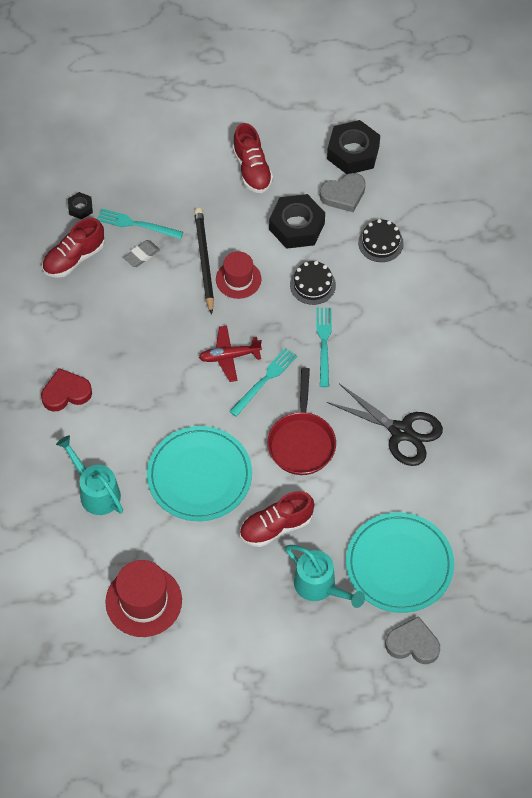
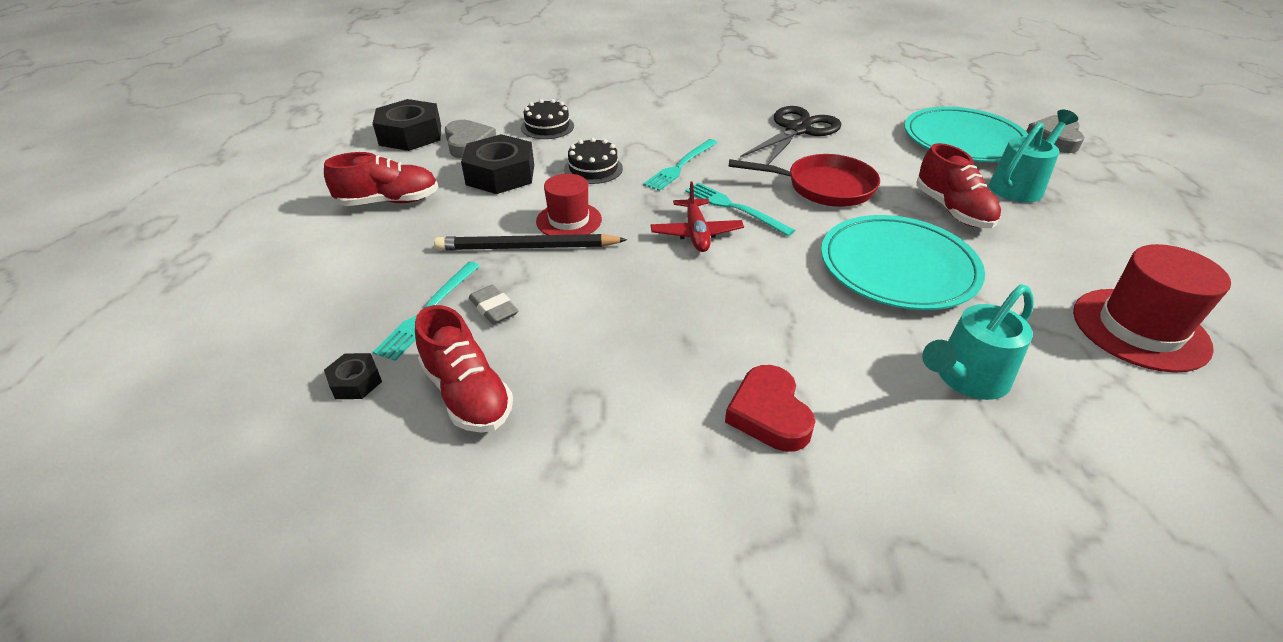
camera: 85 degrees left, 20 degrees down
turquoise fork [316,308,332,387] -> turquoise fork turned 60 degrees counterclockwise [643,139,718,191]

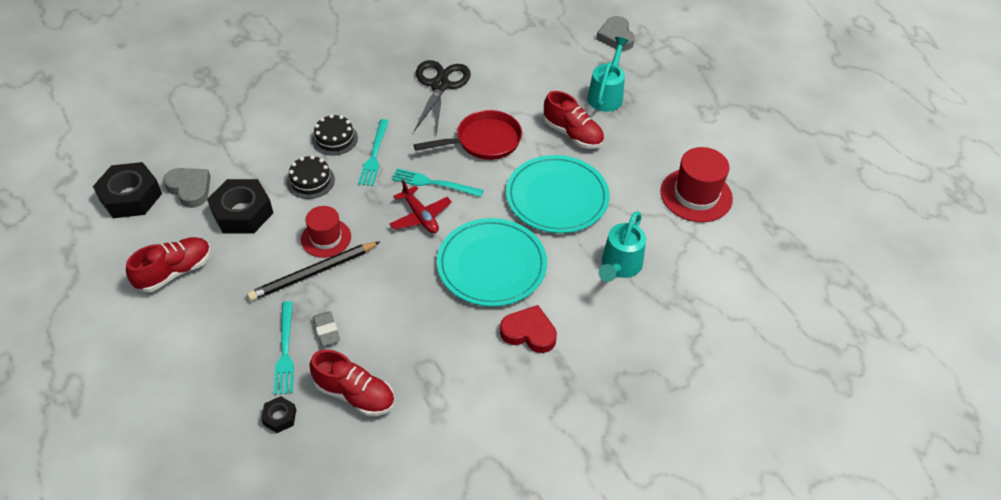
camera: 30 degrees left, 10 degrees up
grey eraser [469,285,519,324] -> grey eraser turned 45 degrees clockwise [313,311,340,346]
black cake [521,99,574,139] -> black cake moved to [312,114,358,156]
red heart [725,365,815,452] -> red heart turned 150 degrees clockwise [500,305,557,353]
turquoise plate [904,107,1028,162] -> turquoise plate moved to [437,218,547,307]

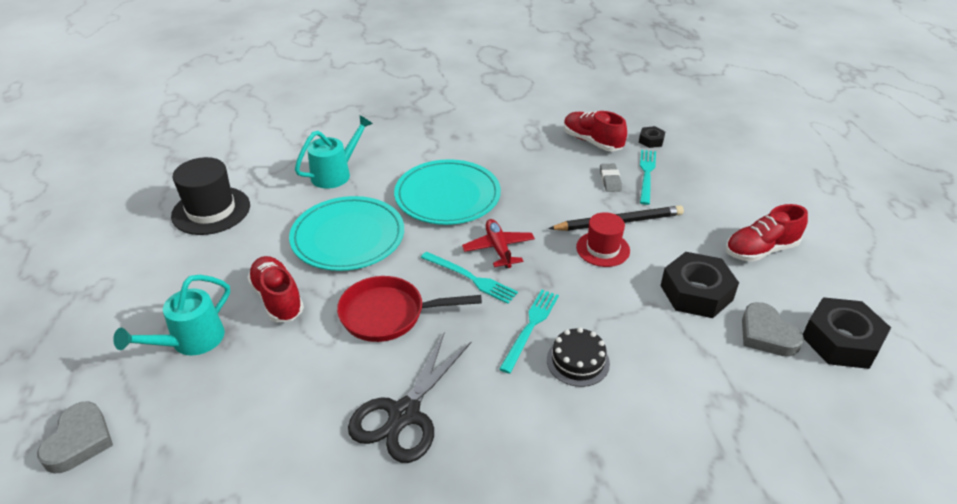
camera: 160 degrees left, 10 degrees down
black cake [287,155,335,199] -> none
red heart [500,305,557,353] -> none
red hat [660,147,733,222] -> black hat [171,157,250,235]

